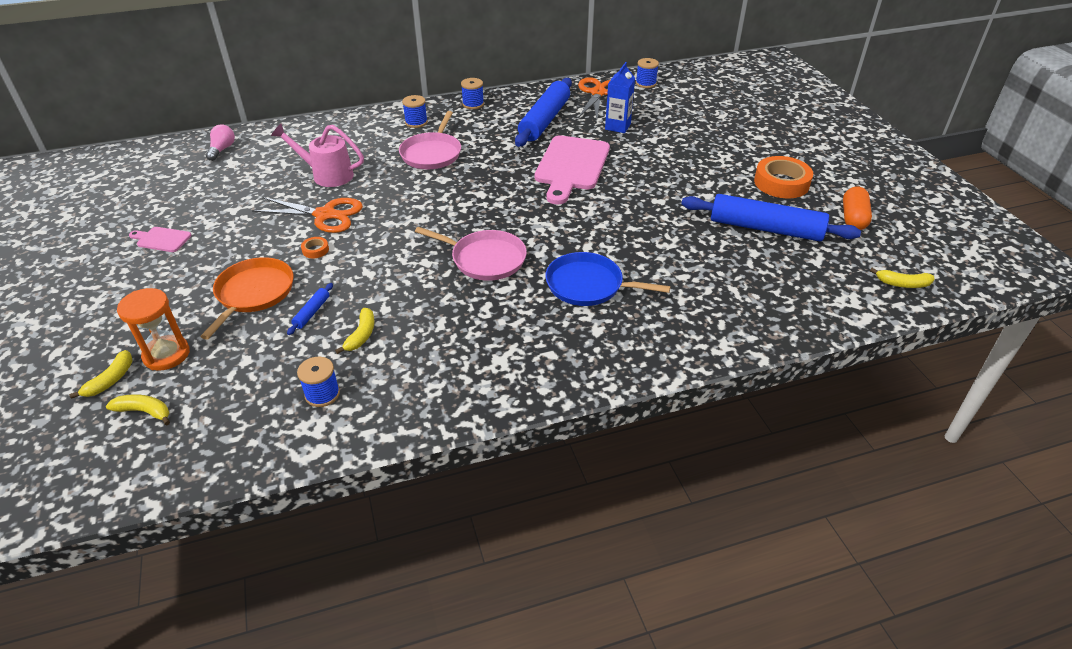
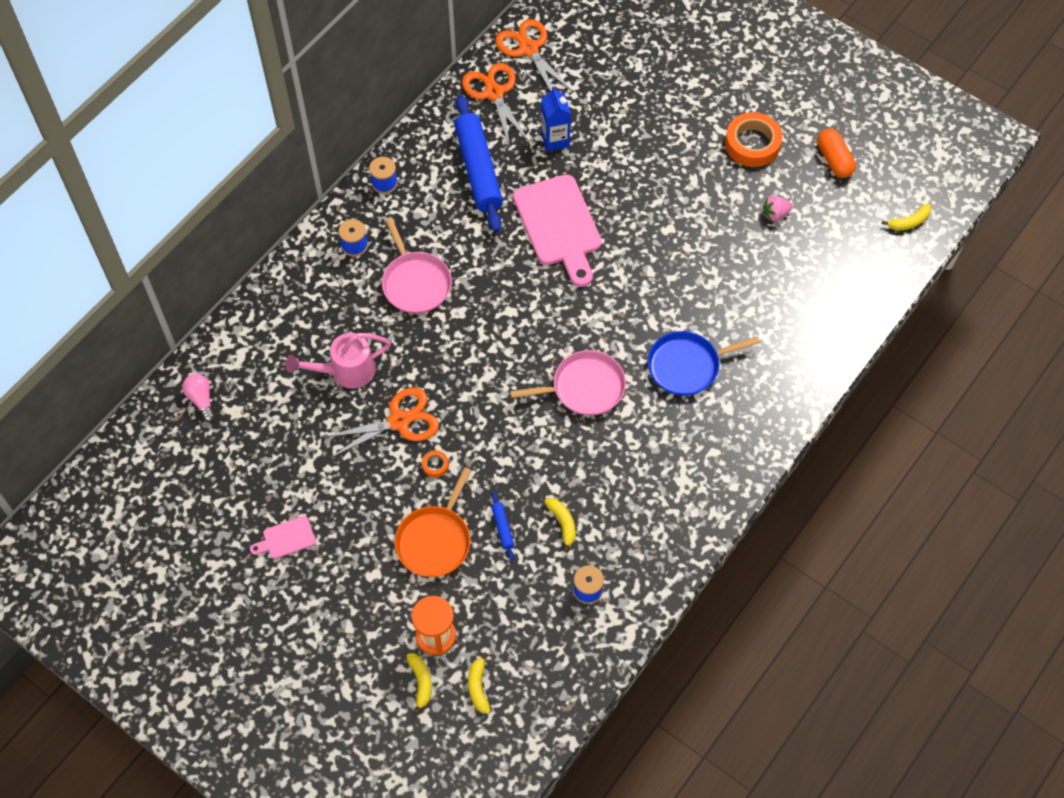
camera: 35 degrees left, 20 degrees up
yellow banana [106,394,170,425] -> yellow banana turned 75 degrees counterclockwise [468,652,490,714]
orange pan [200,257,294,340] -> orange pan turned 135 degrees counterclockwise [395,467,471,577]
blue spool [636,58,659,88] -> orange scissors [495,19,574,92]
blue rolling pin [681,194,861,241] -> pink strawberry [763,195,793,222]

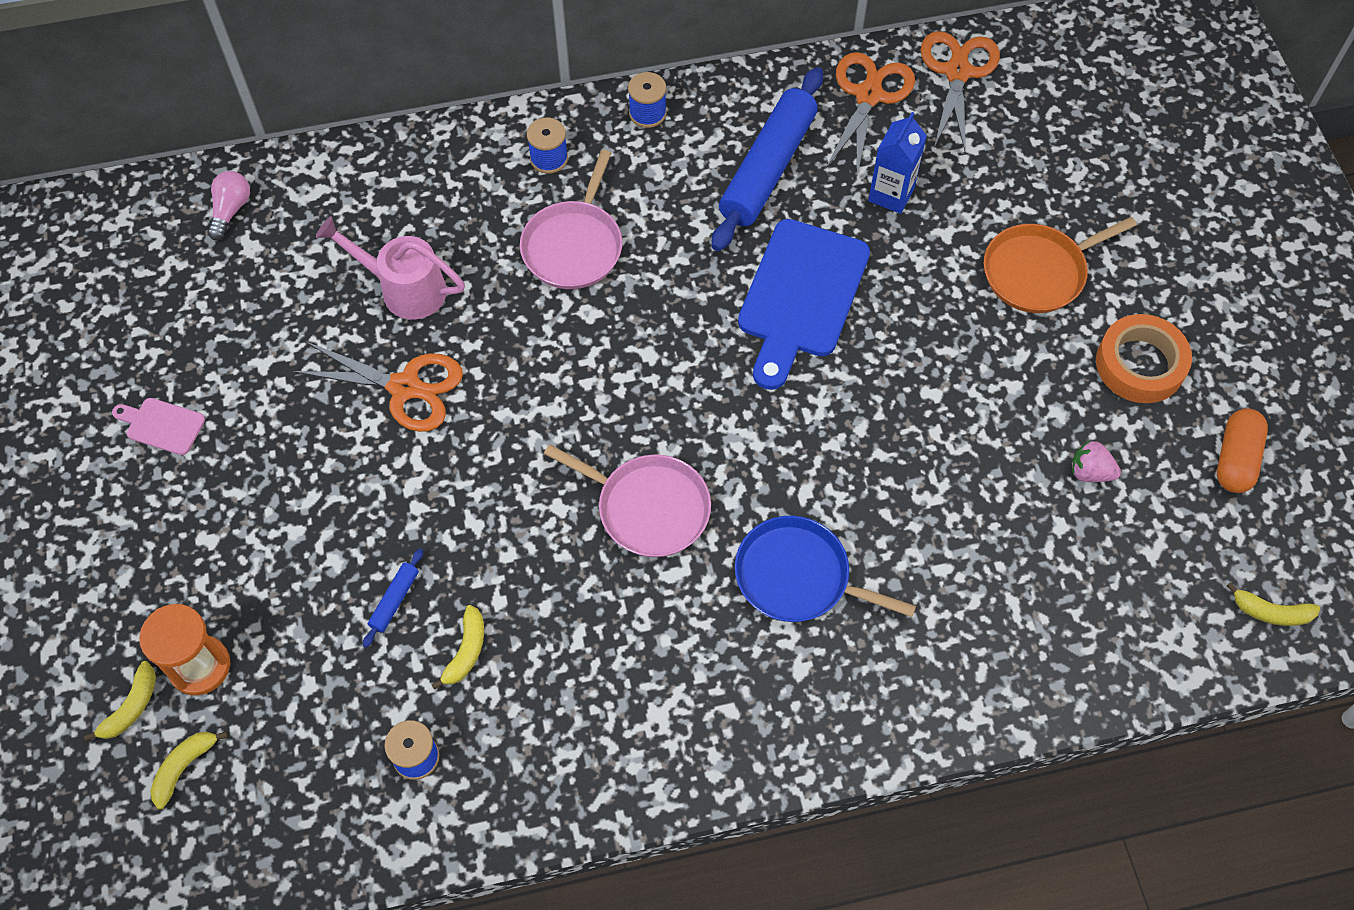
camera: 40 degrees right, 0 degrees up
orange pan [395,467,471,577] -> orange pan moved to [984,217,1137,313]
orange tape [422,450,449,478] -> none
pink cutting board [513,174,602,287] -> blue cutting board [738,219,870,390]

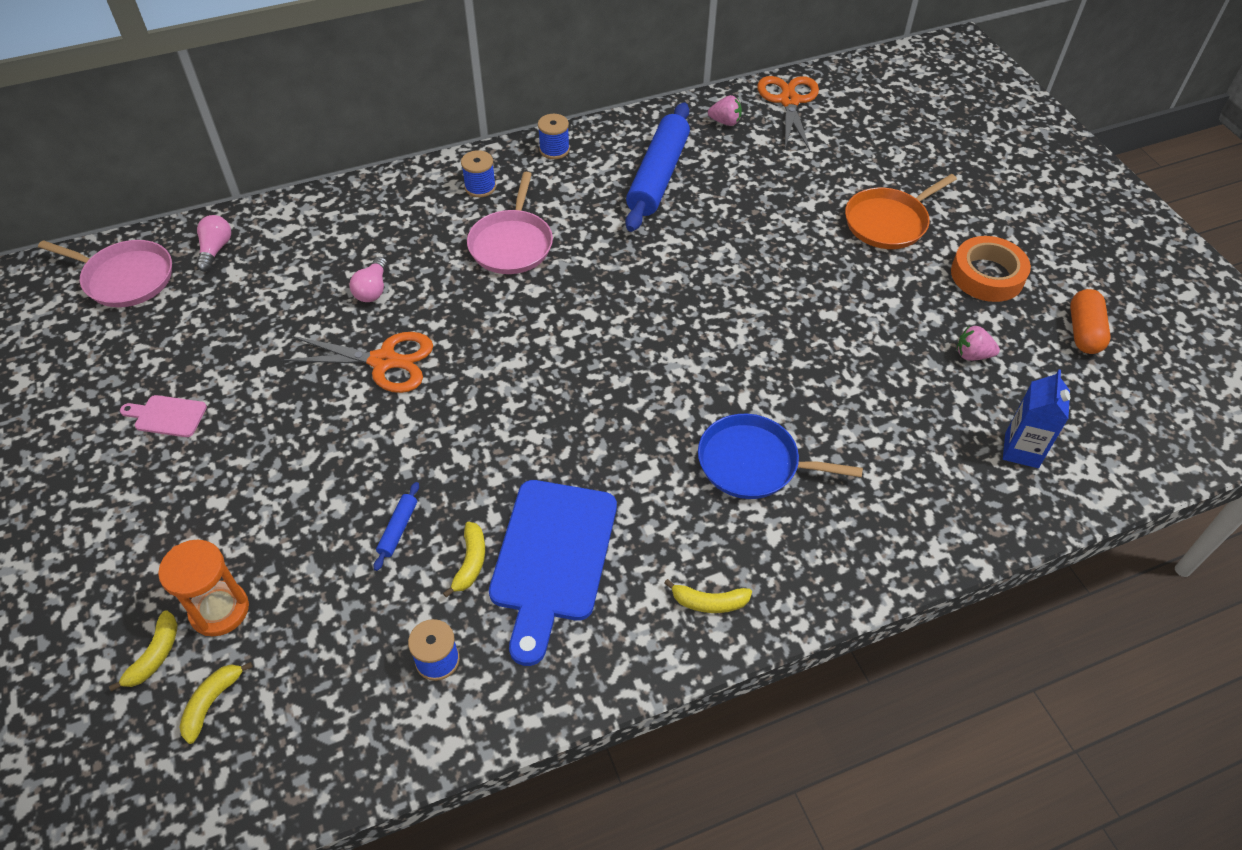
camera: 10 degrees left, 10 degrees down
pink watering can [316,216,465,320] -> pink light bulb [350,257,388,302]
pink pan [544,444,711,557] -> pink pan moved to [38,240,172,307]
blue cutting board [738,219,870,390] -> blue cutting board moved to [489,480,617,666]
orange scissors [826,52,915,175] -> pink strawberry [708,95,742,126]
blue carton [868,112,927,214] -> blue carton moved to [1003,369,1070,468]
yellow banana [1227,582,1320,626] -> yellow banana moved to [664,579,752,613]

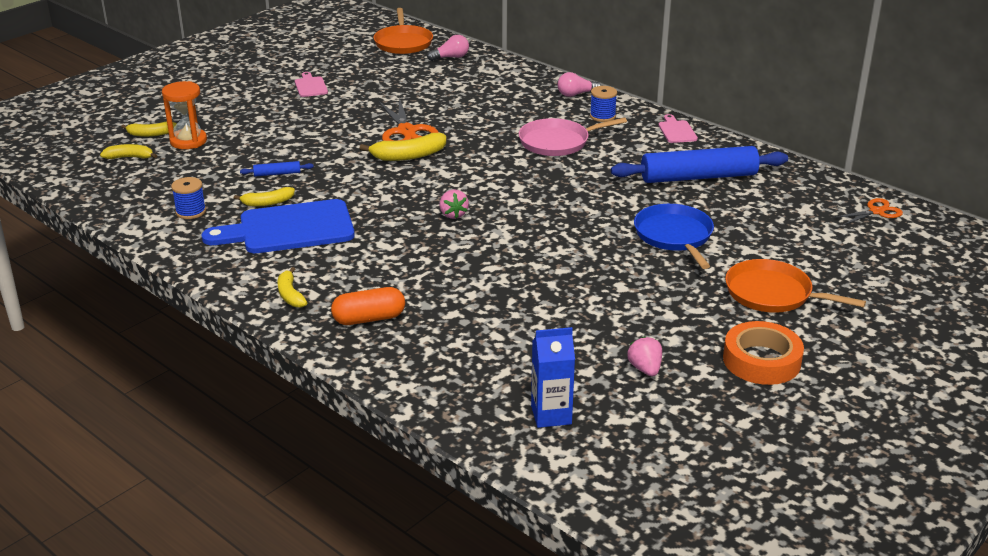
camera: 65 degrees right, 20 degrees down
pink pan [38,240,172,307] -> orange pan [373,8,433,54]
pink light bulb [350,257,388,302] -> pink light bulb moved to [558,72,602,97]
blue spool [538,114,570,159] -> pink cutting board [658,114,698,143]
blue pan [698,414,863,499] -> blue pan moved to [634,204,714,269]
pink strawberry [708,95,742,126] -> pink strawberry moved to [439,190,469,219]
orange scissors [757,76,819,151] -> orange scissors [833,198,903,225], size x0.59
orange capsule [1070,289,1111,354] -> orange capsule moved to [331,287,405,325]
none -> yellow banana [359,133,446,161]

